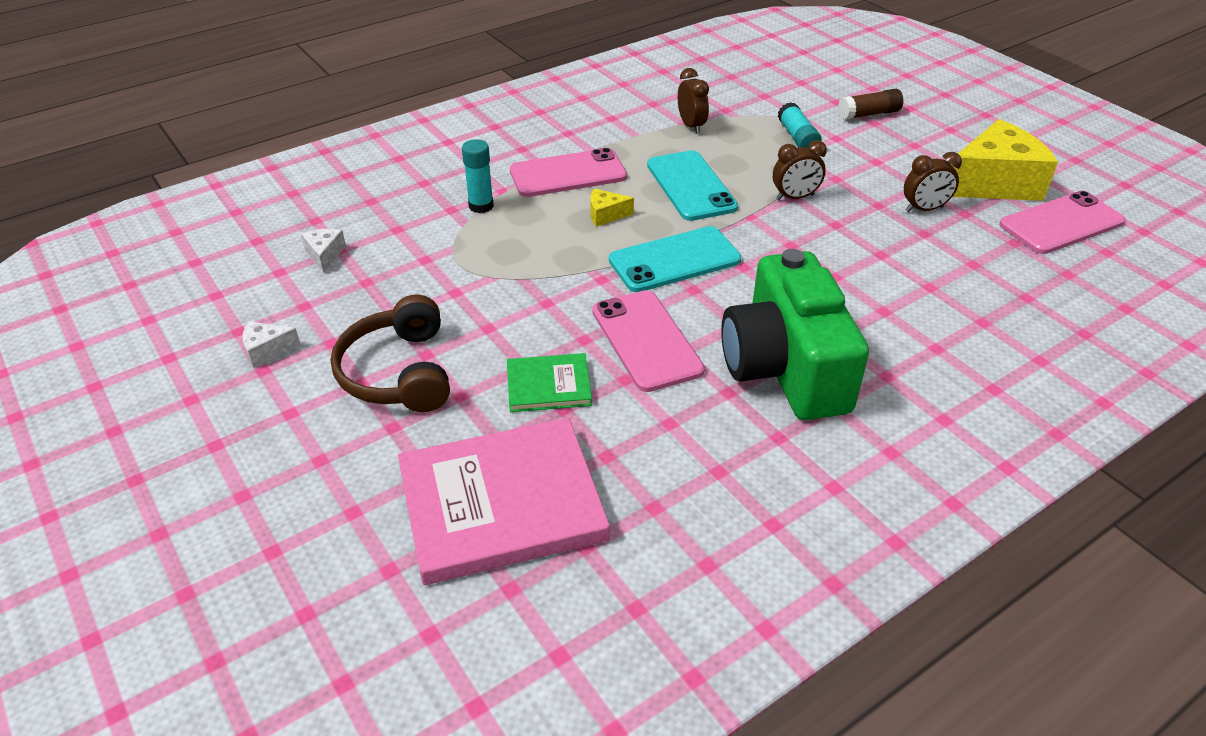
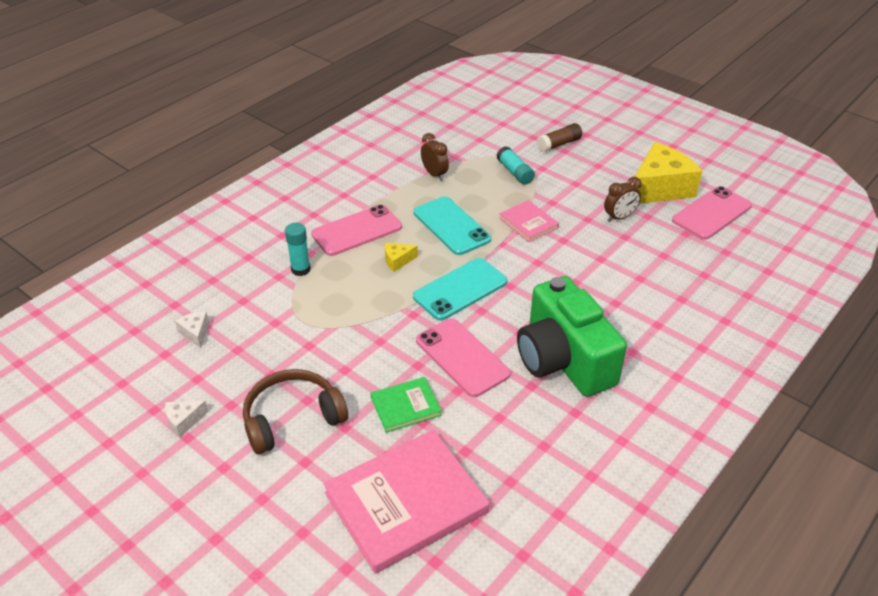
camera: 15 degrees left, 0 degrees up
brown headphones [331,295,450,412] -> brown headphones turned 90 degrees clockwise [243,369,348,454]
brown clock [773,140,827,200] -> pink book [499,200,559,242]

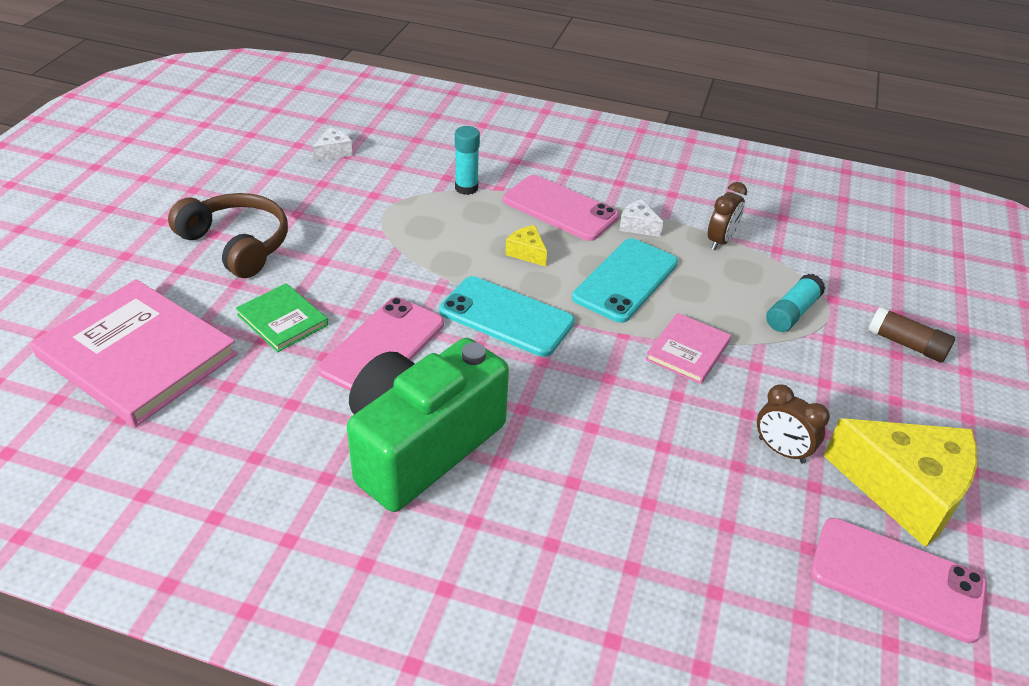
camera: 65 degrees right, 0 degrees up
white cheese [165,401,208,437] -> white cheese moved to [619,199,663,237]

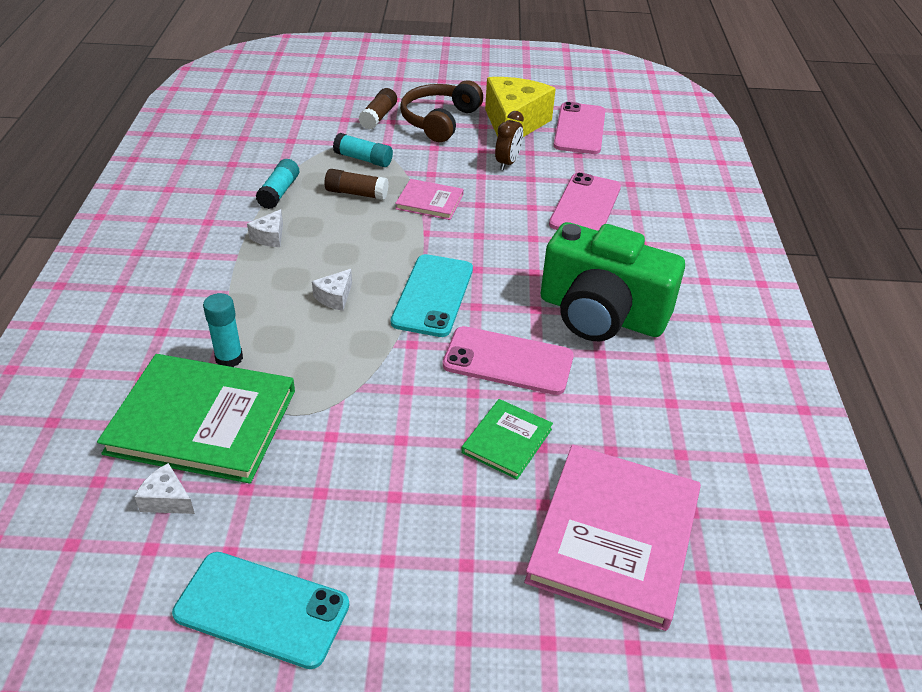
camera: 105 degrees left, 0 degrees up
brown headphones [168,193,288,278] -> brown headphones moved to [400,80,483,142]
pink phone [503,175,619,241] -> pink phone moved to [549,172,621,231]
yellow cheese [505,225,547,267] -> white cheese [312,269,352,311]
turquoise phone [572,238,678,323] -> turquoise phone moved to [172,552,349,669]
brown clock [708,182,747,250] -> turquoise glue stick [255,159,299,209]
none -> green book [97,354,295,483]
none -> brown glue stick [324,169,389,200]

